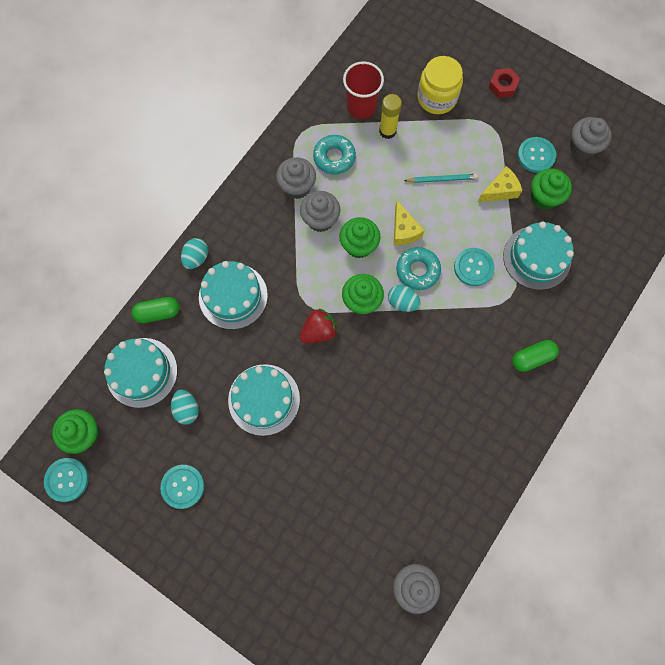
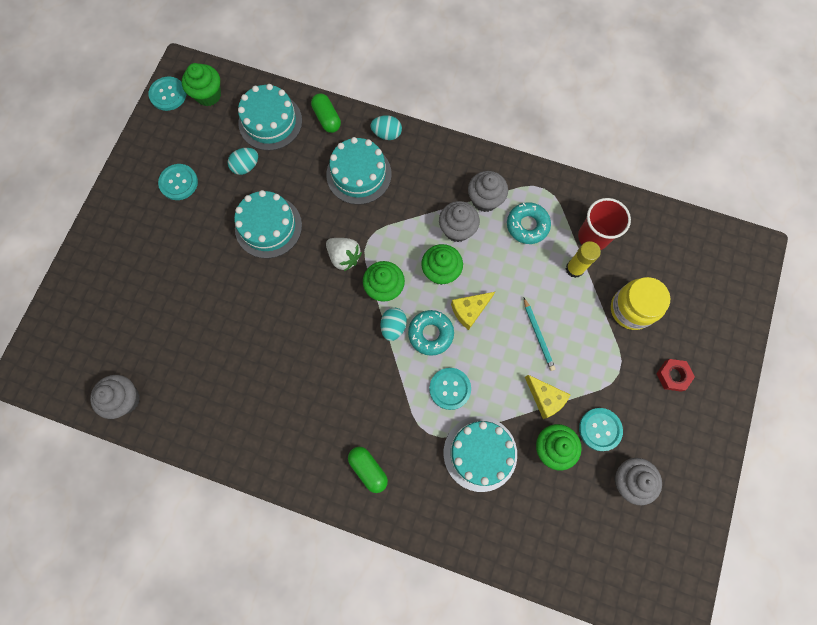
camera: 75 degrees right, 0 degrees up
red strawberry [300,309,338,344] -> white strawberry [326,238,362,271]

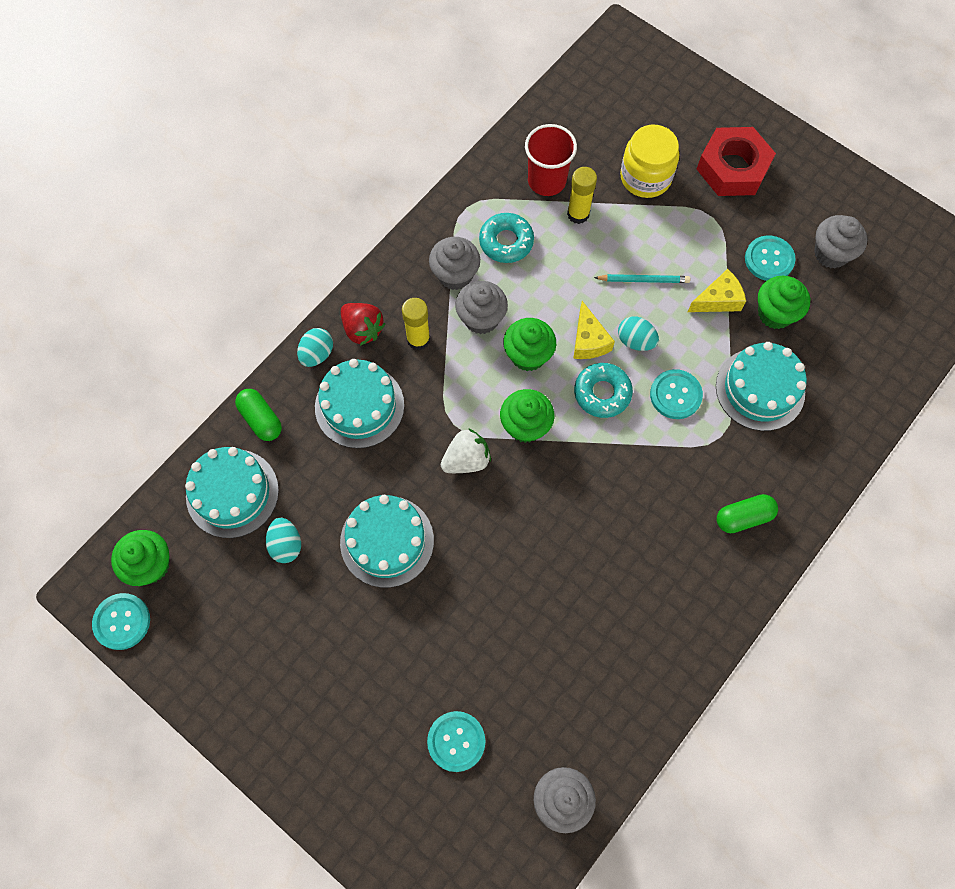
camera: 70 degrees left, 5 degrees down
turquoise button [158,164,198,200] -> turquoise button moved to [427,711,485,772]
green capsule [311,93,341,133] -> green capsule turned 60 degrees clockwise [235,389,282,441]
turquoise egg [380,308,407,341] -> turquoise egg moved to [618,316,659,351]
red nut [656,359,695,392] -> red nut [697,127,776,196], size x1.91
none -> red strawberry [341,303,385,346]
none -> yellow glue stick [402,298,430,350]

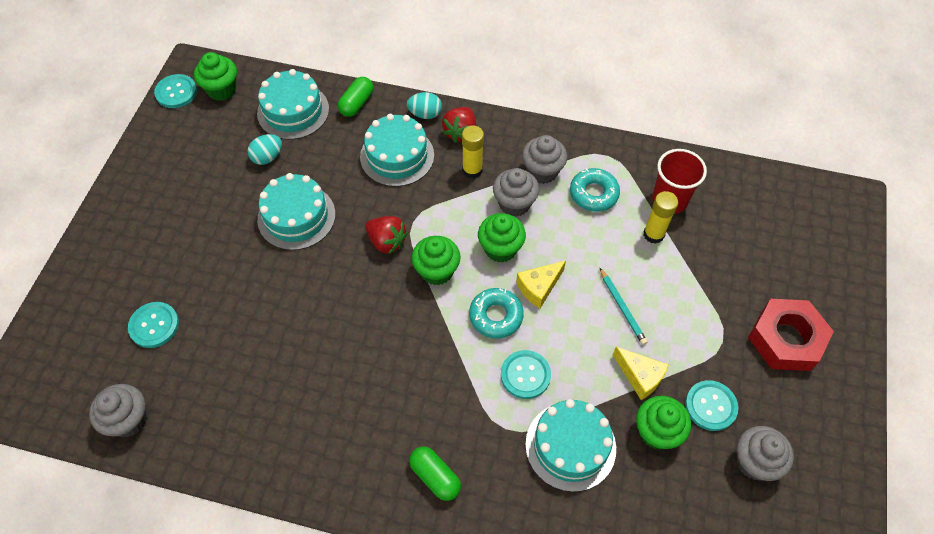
camera: 65 degrees right, 10 degrees down
white strawberry [441,428,491,473] -> red strawberry [365,216,408,254]
turquoise egg [618,316,659,351] -> none
yellow jar [620,125,679,198] -> none

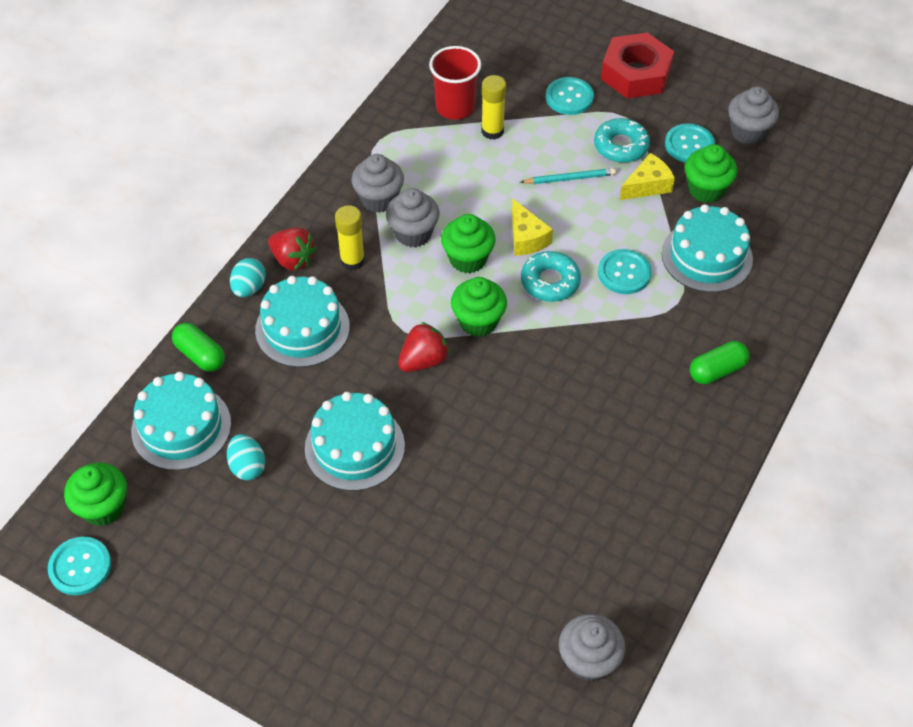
camera: 75 degrees left, 5 degrees down
turquoise button [128,302,179,348] -> turquoise button moved to [546,77,594,115]
turquoise donut [570,168,620,212] -> turquoise donut moved to [594,118,650,163]

